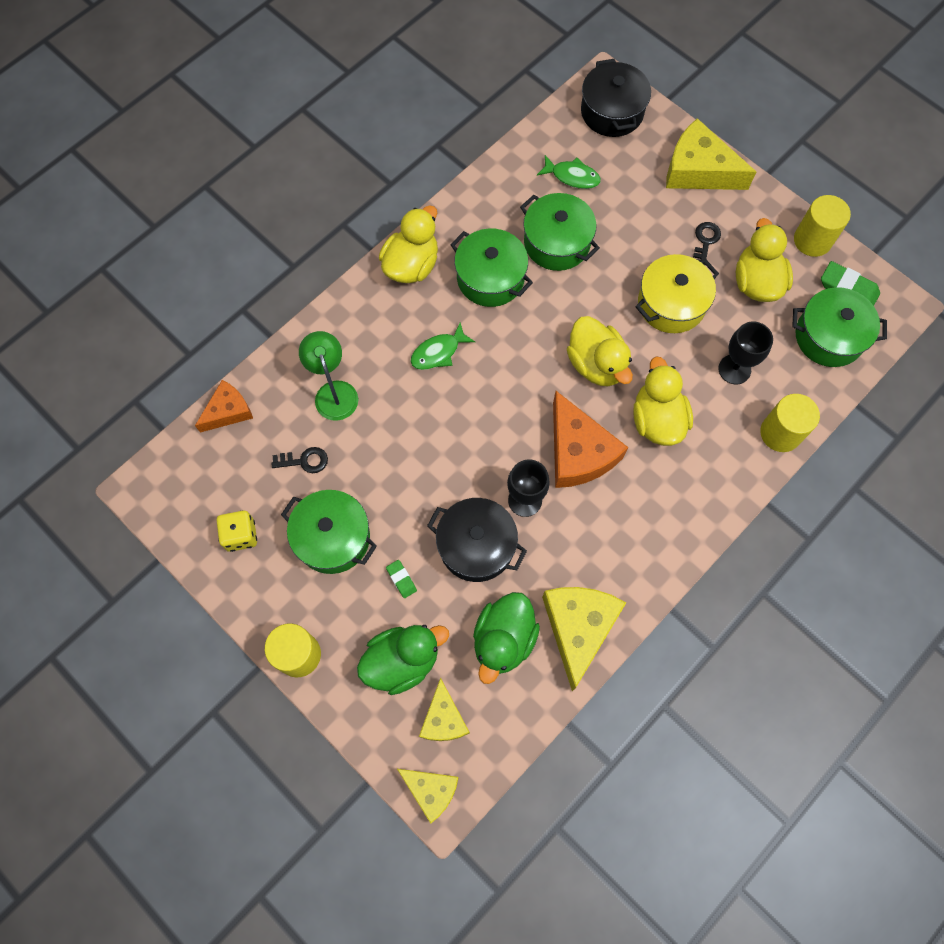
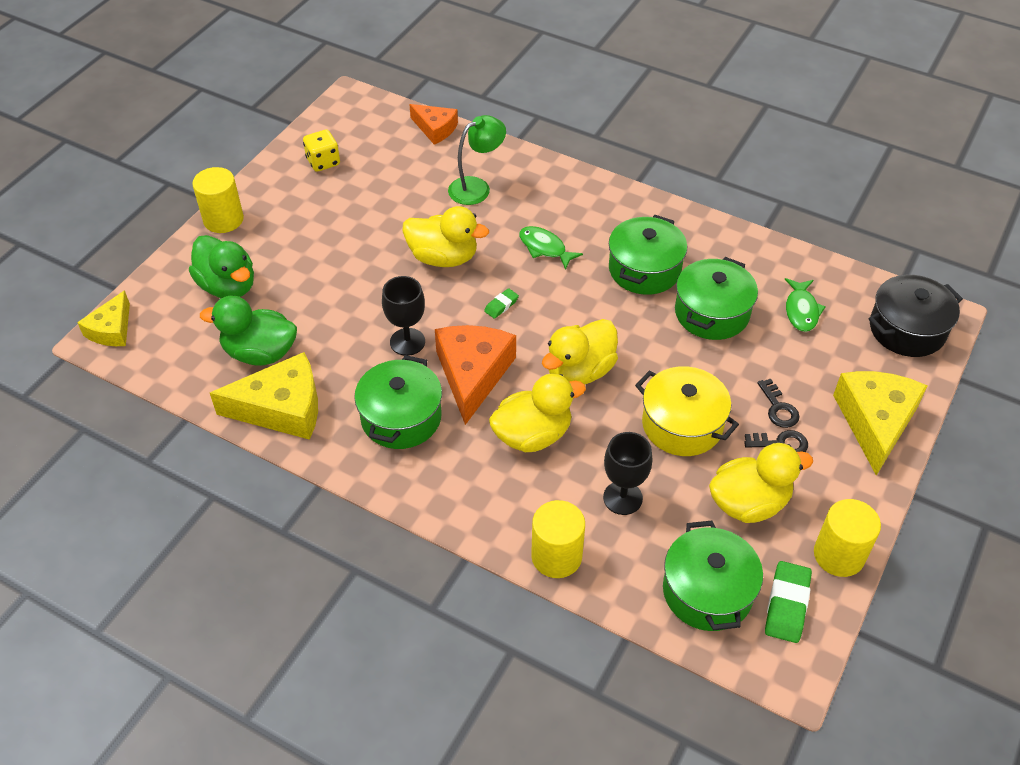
camera: 75 degrees right, 20 degrees down
black key [272,447,328,473] -> black key moved to [757,379,800,428]
green pot [281,490,377,574] -> green pot moved to [354,355,442,449]
yellow duck [379,205,438,283] -> yellow duck moved to [403,206,489,267]
green eraser [386,560,417,598] -> green eraser moved to [484,288,519,319]
yellow cheese [419,678,470,741] -> none
black pot [427,498,527,582] -> none
orange cheese [553,391,628,488] -> orange cheese turned 135 degrees clockwise [435,325,516,425]

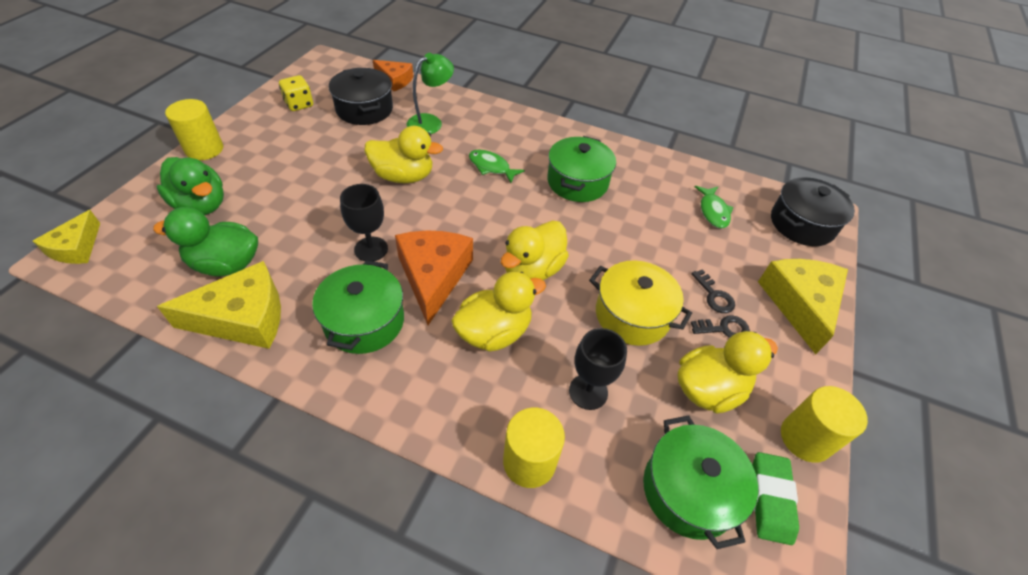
camera: 10 degrees left, 0 degrees up
green eraser [484,288,519,319] -> none
green pot [675,257,758,340] -> none
none -> black pot [329,68,393,125]

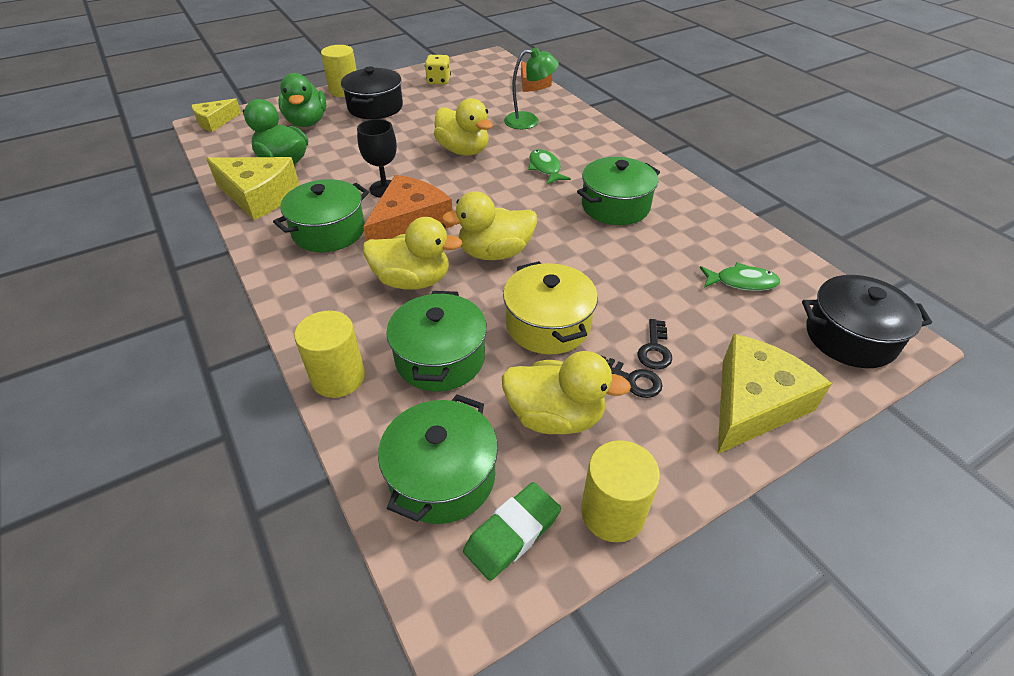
camera: 40 degrees right, 5 degrees down
black pot [329,68,393,125] -> black pot moved to [341,67,403,119]
black goblet [569,328,627,410] -> green pot [386,291,487,392]
green fish [695,186,734,228] -> green fish turned 120 degrees counterclockwise [700,262,780,291]

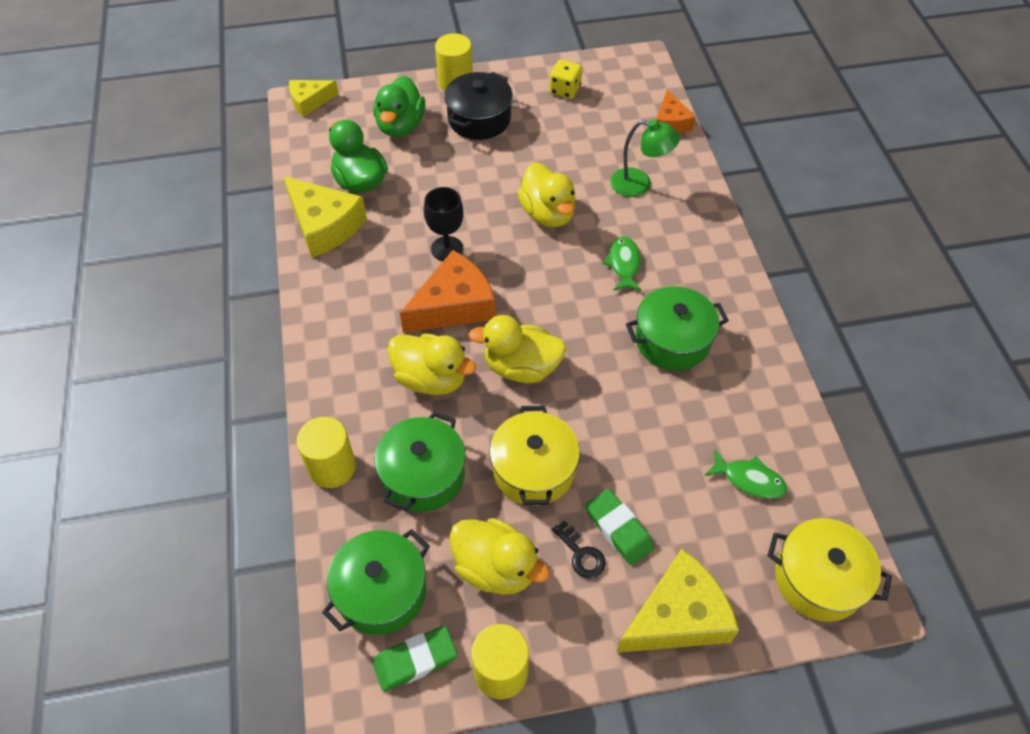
camera: 20 degrees right, 10 degrees up
green pot [273,179,369,252] -> none
black key [637,319,672,370] -> green eraser [586,489,654,565]
black pot [802,275,932,368] -> yellow pot [767,518,892,622]

